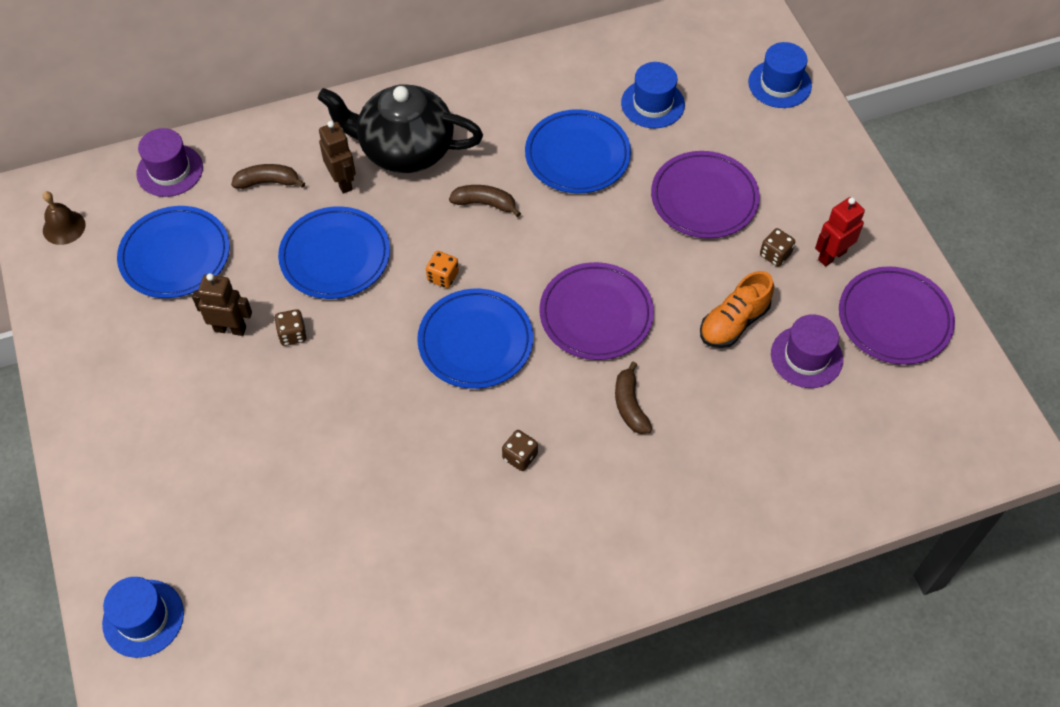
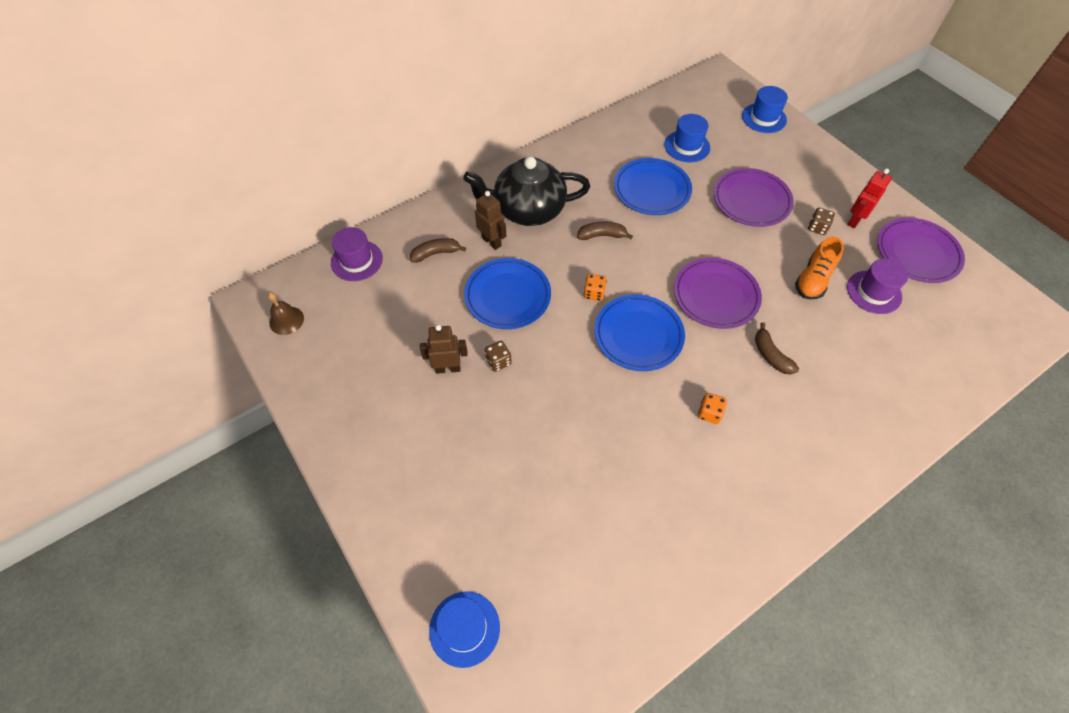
camera: 15 degrees left, 0 degrees up
blue plate [117,206,230,298] -> none
brown dice [502,430,538,471] -> orange dice [698,393,727,424]

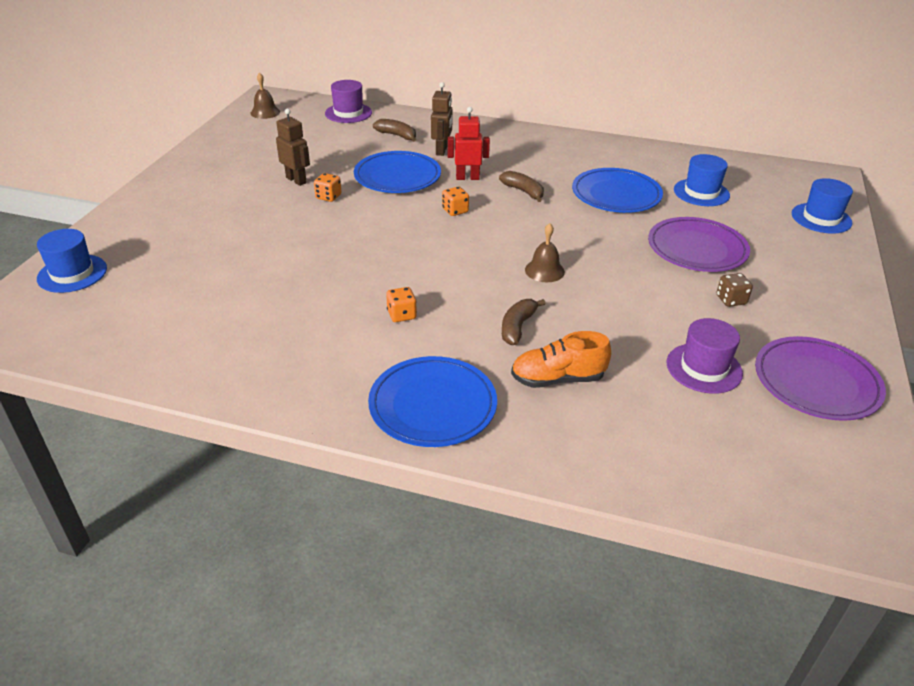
camera: 50 degrees right, 20 degrees down
black teapot [463,156,590,226] -> none
brown dice [485,341,512,372] -> orange dice [314,173,342,202]
blue plate [595,295,685,371] -> blue plate moved to [368,356,497,447]
purple plate [674,258,762,329] -> brown bell [525,223,565,282]
orange shoe [795,236,844,299] -> orange shoe moved to [511,331,611,388]
red robot [847,168,892,228] -> red robot moved to [448,107,490,180]

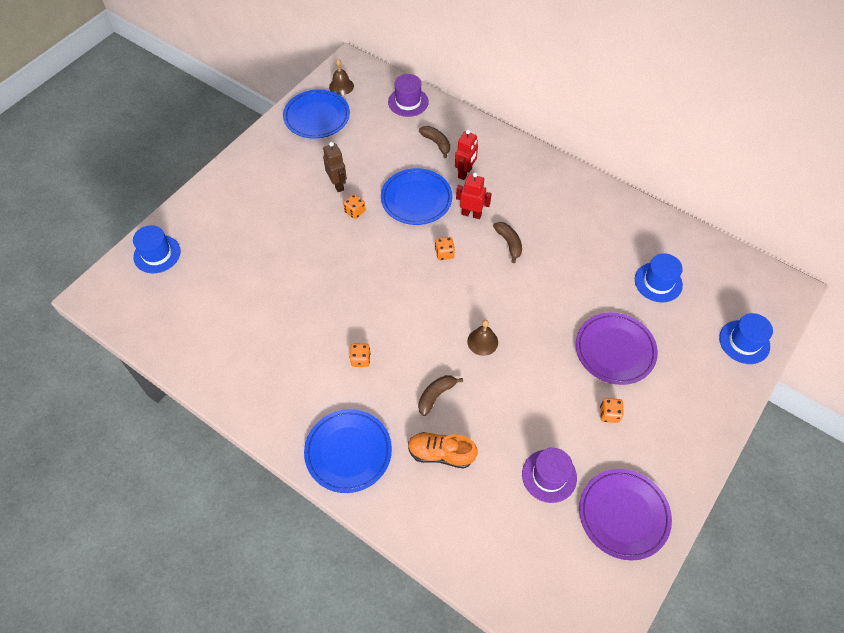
camera: 20 degrees right, 20 degrees up
brown robot [431,82,453,156] -> red robot [455,130,478,180]
blue plate [572,168,663,213] -> blue plate moved to [283,89,350,139]
brown dice [717,273,753,307] -> orange dice [600,398,624,423]

